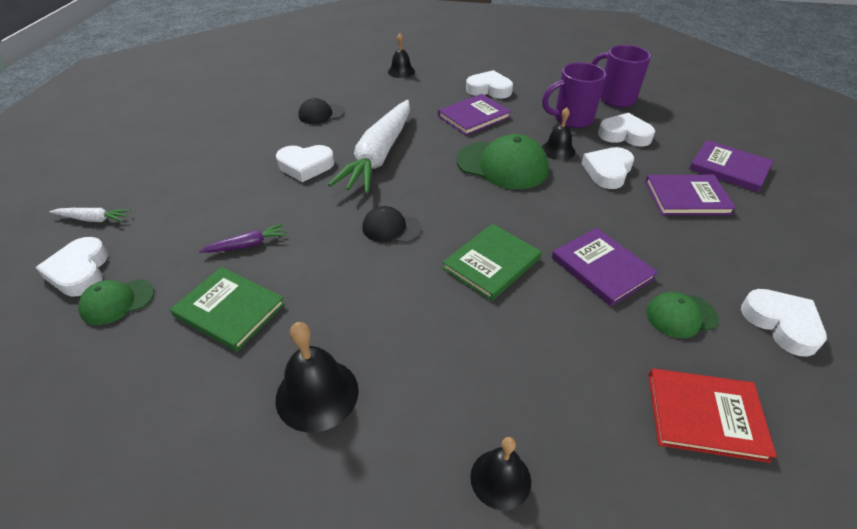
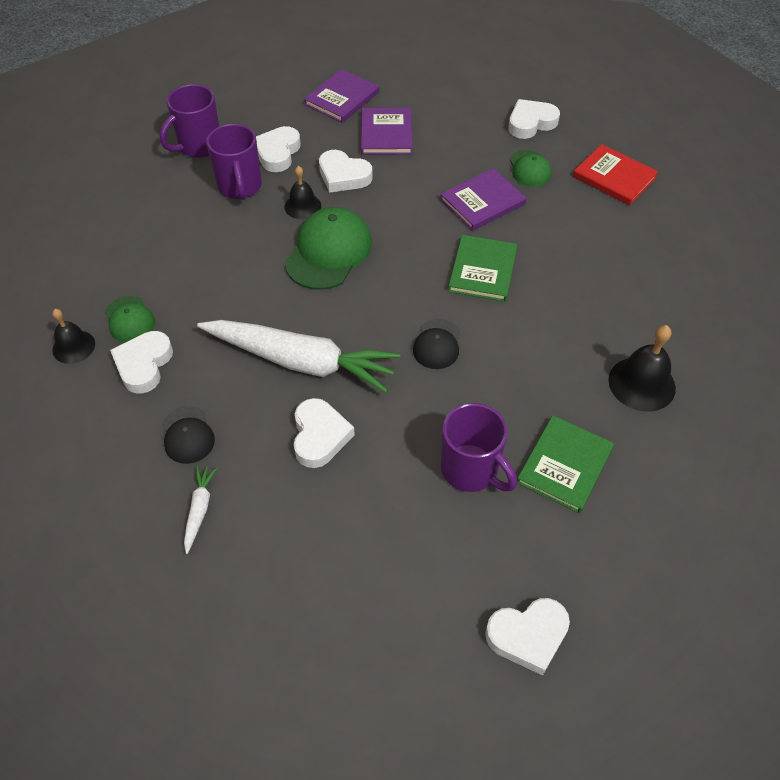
camera: 90 degrees left, 10 degrees up
white carrot [50,208,131,222] -> white carrot moved to [184,466,217,554]
green cap [78,279,154,325] -> green cap moved to [105,296,155,342]
purple carrot [199,224,287,253] -> purple mug [441,403,517,492]
purple book [438,94,511,136] -> none
green book [442,224,541,301] -> green book turned 60 degrees clockwise [448,235,518,302]
white heart [466,70,513,98] -> white heart moved to [110,331,173,394]
black bell [470,437,531,510] -> none
red book [648,368,777,463] -> red book turned 60 degrees counterclockwise [573,144,658,205]

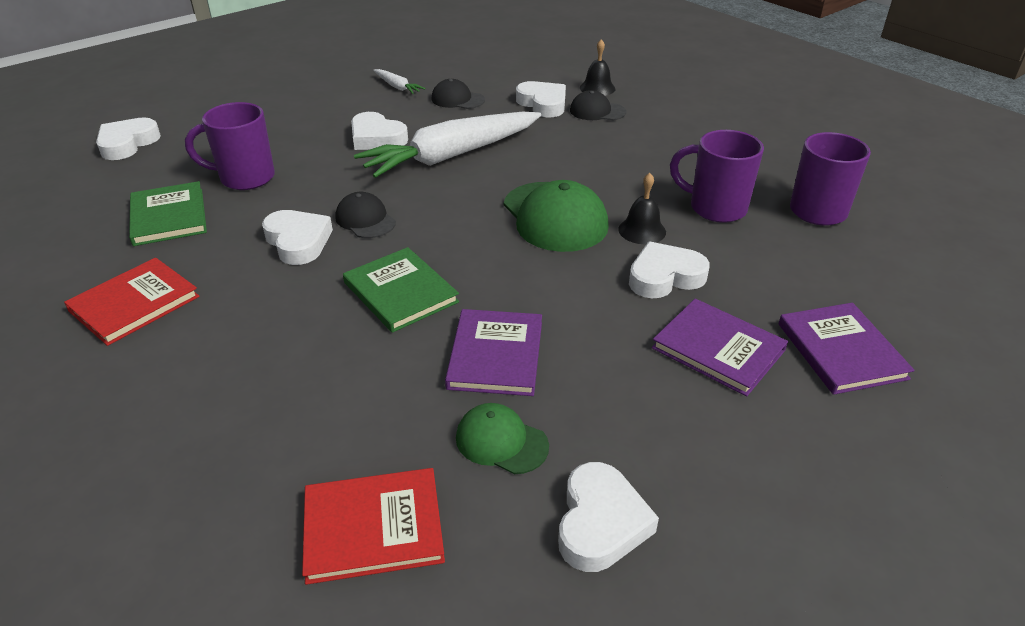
camera: 130 degrees right, 15 degrees down
green cap [105,296,155,342] -> black cap [570,90,626,120]
white heart [256,126,301,172] -> white heart moved to [262,210,333,265]
black bell [608,325,676,412] -> red book [64,258,200,346]

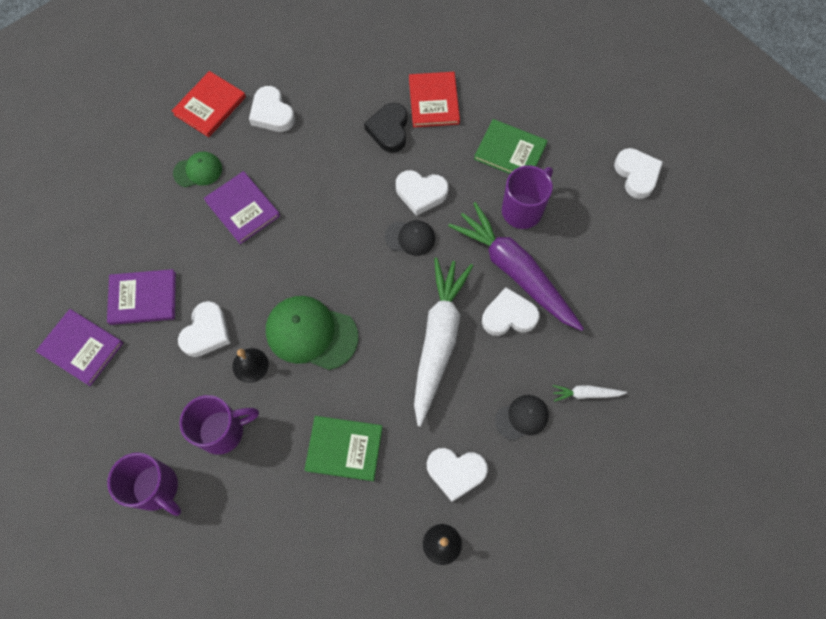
camera: 135 degrees right, 30 degrees up
green book [343,247,459,333] -> green book moved to [305,416,383,481]
white heart [558,462,659,572] -> white heart moved to [249,86,295,132]
black cap [570,90,626,120] -> none
none -> black heart [364,102,407,153]
none -> purple carrot [448,202,584,331]

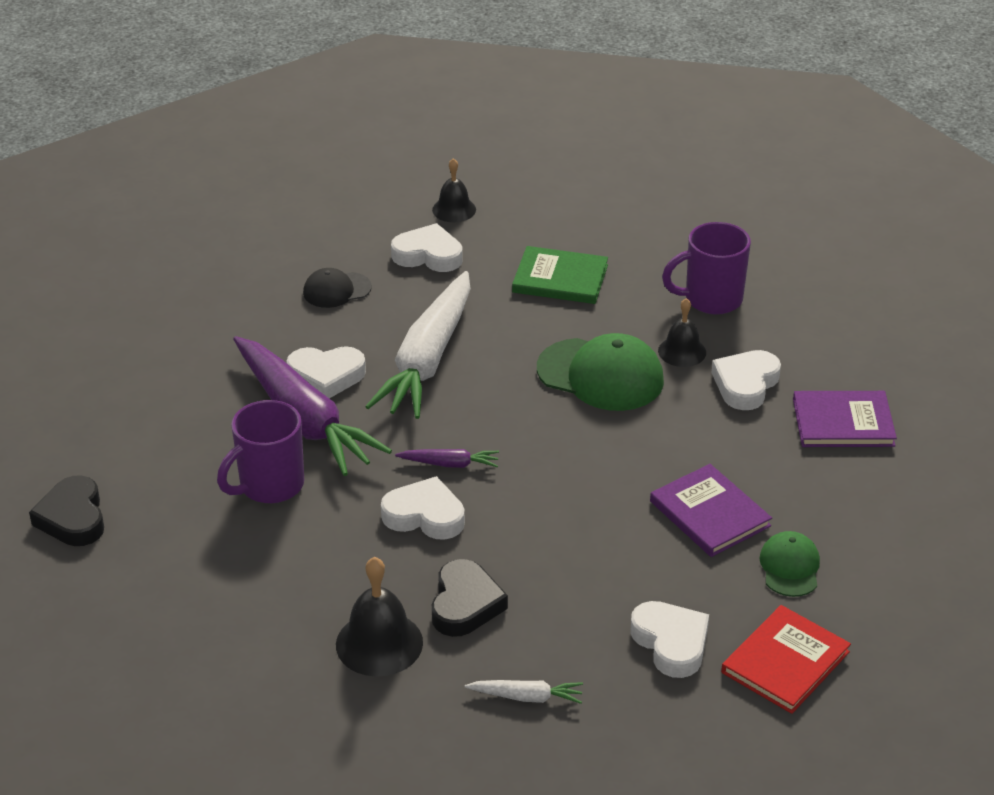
camera: 175 degrees left, 30 degrees down
purple book [36,309,123,386] -> none
purple mug [107,452,181,516] -> none
green cap [173,152,222,187] -> green cap turned 105 degrees clockwise [760,531,820,597]
black cap [385,220,435,256] -> purple carrot [395,449,499,468]
red book [409,72,460,127] -> black bell [336,557,423,677]
green book [474,119,548,174] -> none
white carrot [553,385,627,402] -> white carrot moved to [465,680,583,704]
white heart [614,148,663,199] -> black heart [29,475,104,546]

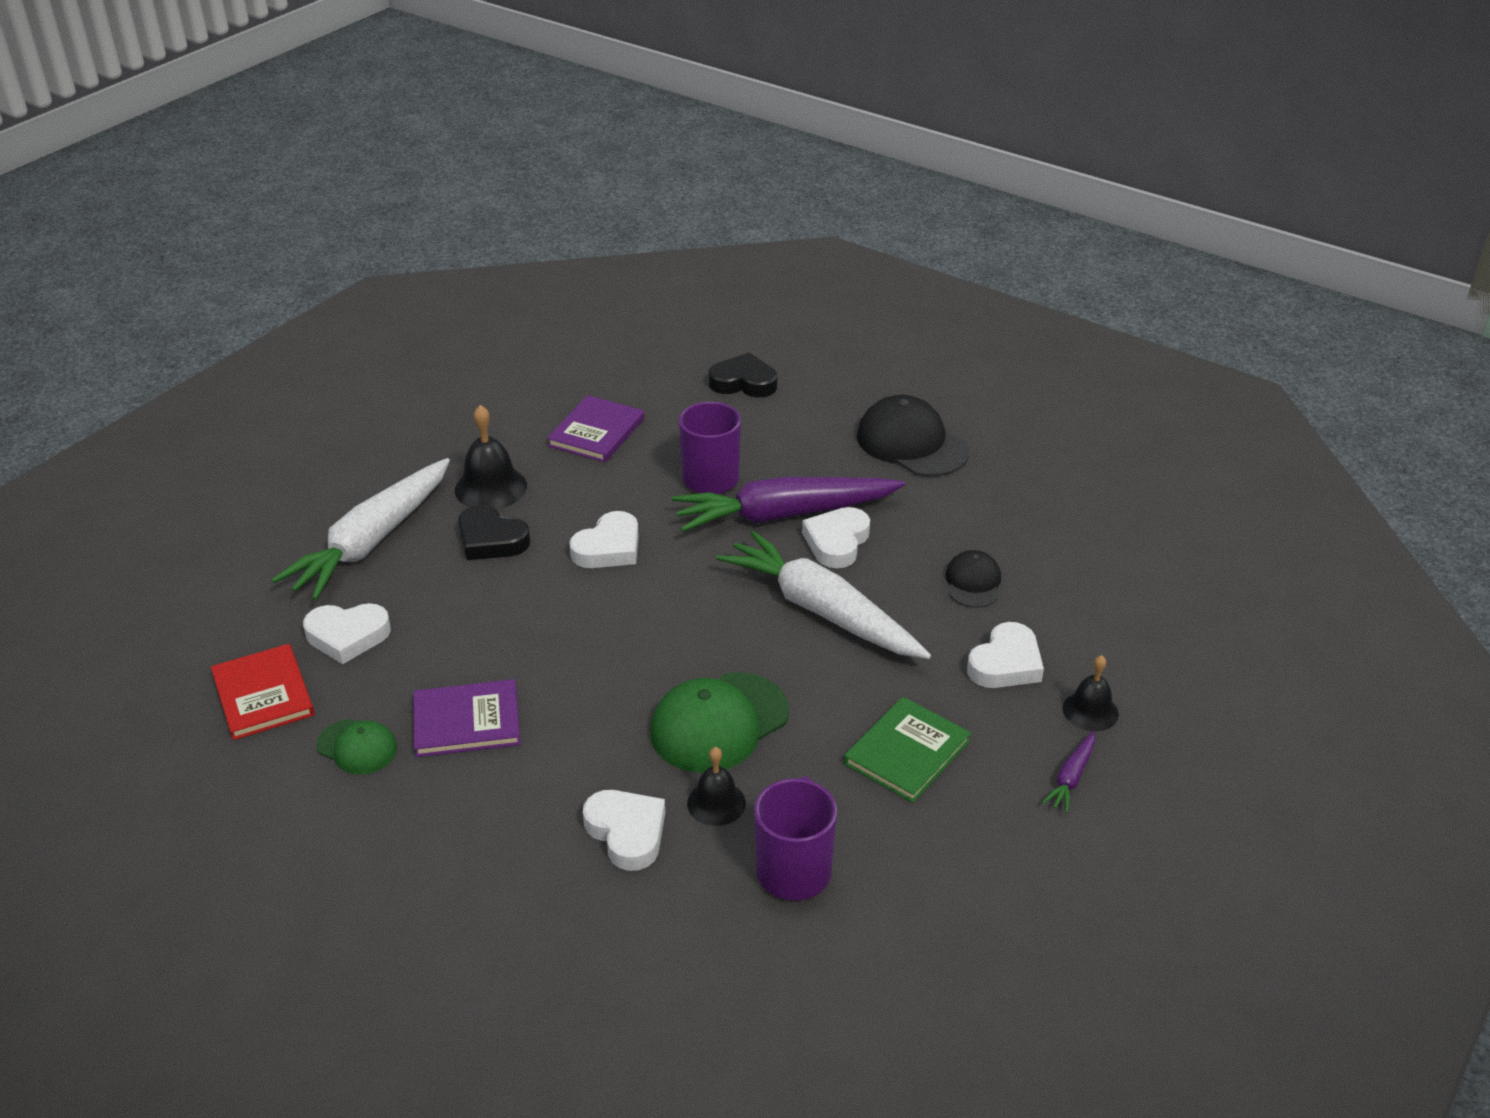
camera: 115 degrees right, 0 degrees up
purple carrot [395,449,499,468] -> purple carrot moved to [1042,731,1095,813]
white carrot [465,680,583,704] -> white carrot [272,458,450,600], size x2.42
purple book [793,391,897,447] -> purple book moved to [547,395,645,462]
none -> black cap [857,395,970,477]

